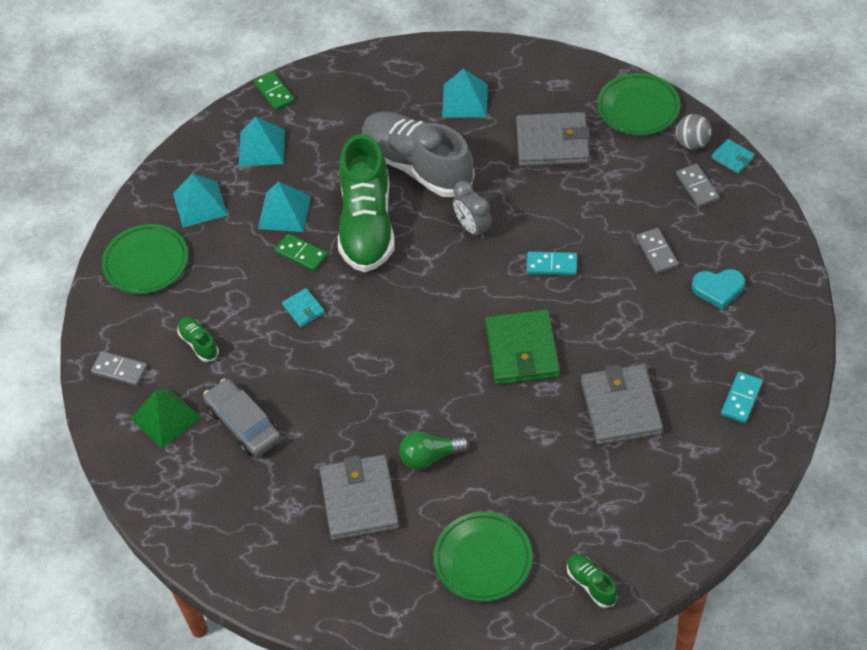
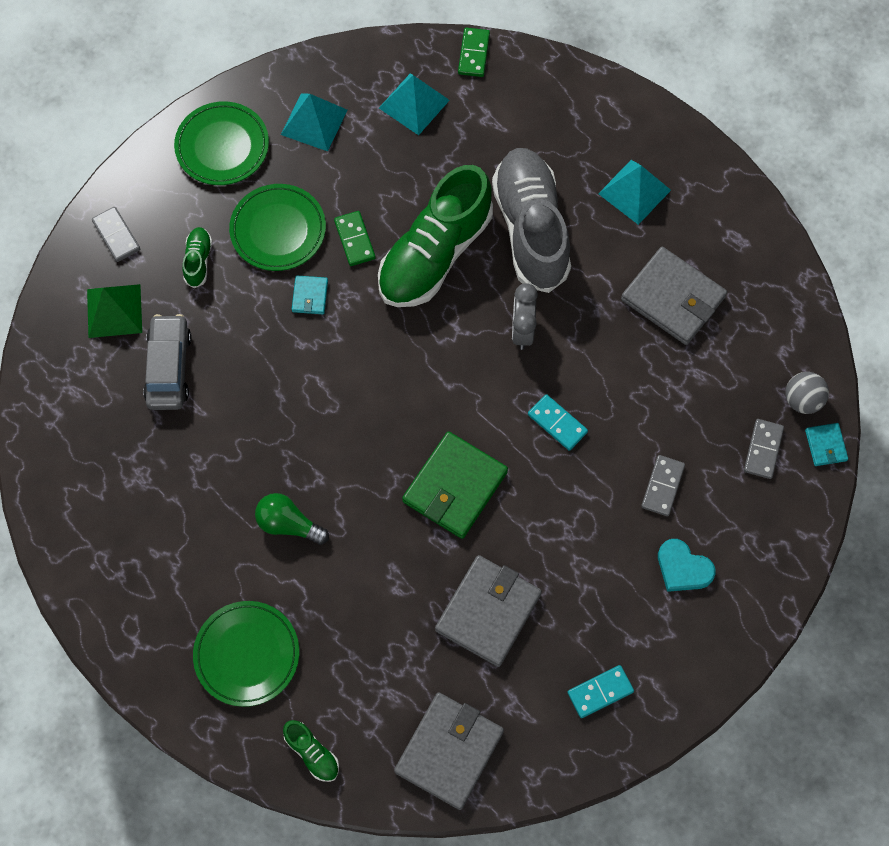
camera: 35 degrees right, 15 degrees up
turquoise pyramid [258,182,311,232] -> none
grey wallet [319,455,399,541] -> grey wallet moved to [394,692,504,810]
green shoe [567,554,618,608] -> green shoe turned 135 degrees clockwise [283,720,339,782]
green plate [597,73,680,136] -> green plate moved to [229,184,326,271]

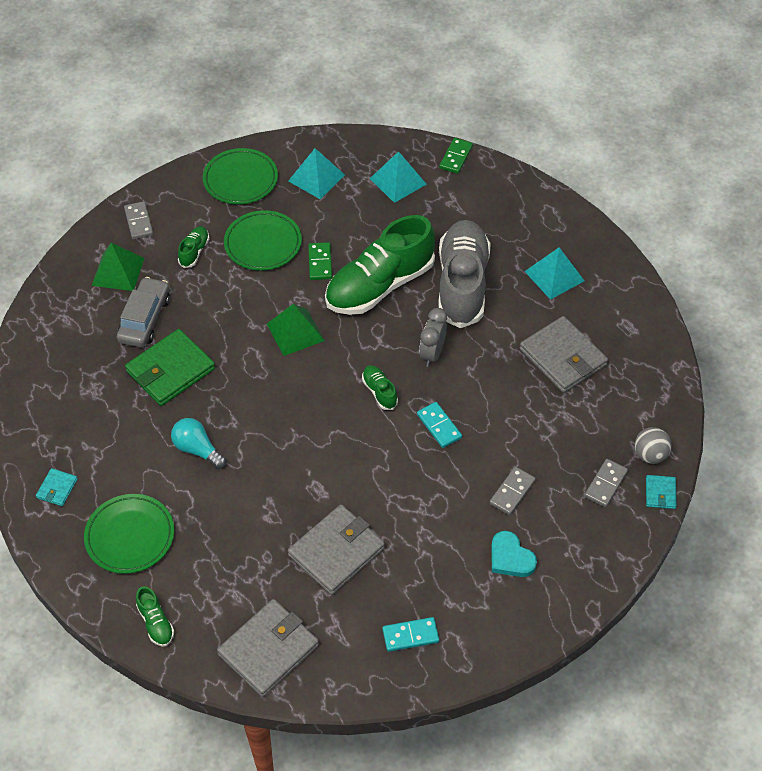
camera: 15 degrees right, 15 degrees down
green light bulb [255,493,329,545] -> turquoise light bulb [171,418,226,469]
turquoise wallet [292,276,328,314] -> turquoise wallet moved to [36,468,78,506]
green wallet [402,431,508,539] -> green wallet moved to [125,329,215,406]
none -> green pyramid [267,304,325,356]
none -> green shoe [362,365,398,410]

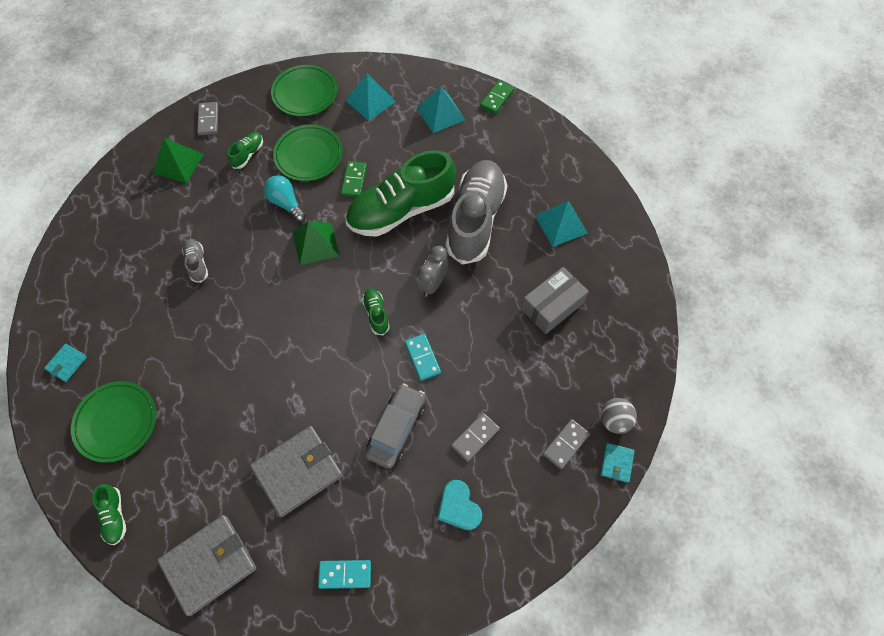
camera: 10 degrees right, 10 degrees up
grey car [117,277,170,347] -> grey car moved to [365,383,426,469]
green wallet [125,329,215,406] -> grey shoe [182,239,208,283]
turquoise light bulb [171,418,226,469] -> turquoise light bulb moved to [264,175,306,222]
grey wallet [520,316,608,393] -> grey box [521,267,589,334]

